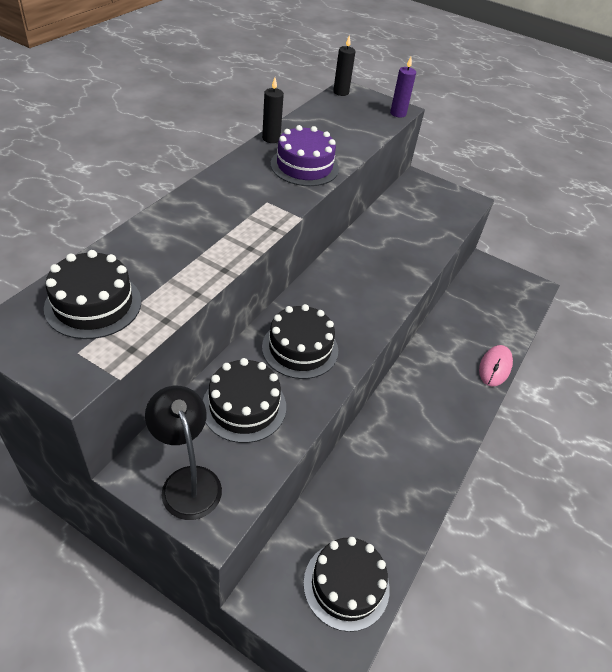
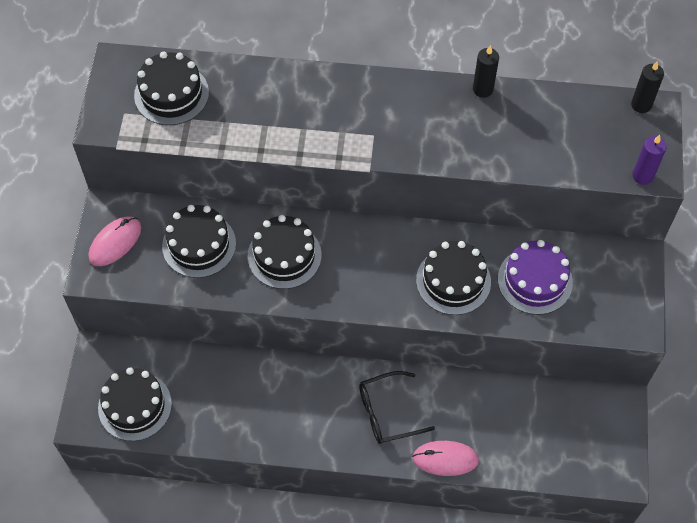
camera: 70 degrees right, 15 degrees up
black lamp [145,386,222,520] -> pink mouse [89,217,141,266]
purple cake [271,125,339,186] -> purple cake moved to [498,240,573,315]
none -> black glasses [359,371,435,444]
none -> black cake [416,241,491,315]

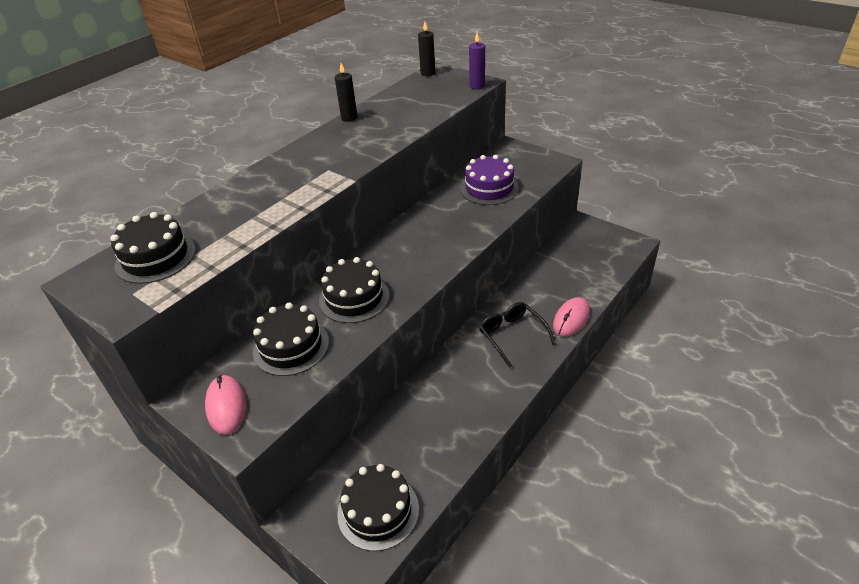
camera: 55 degrees left, 20 degrees down
black glasses [359,371,435,444] -> black glasses turned 135 degrees clockwise [479,302,556,368]
black cake [416,241,491,315] -> none

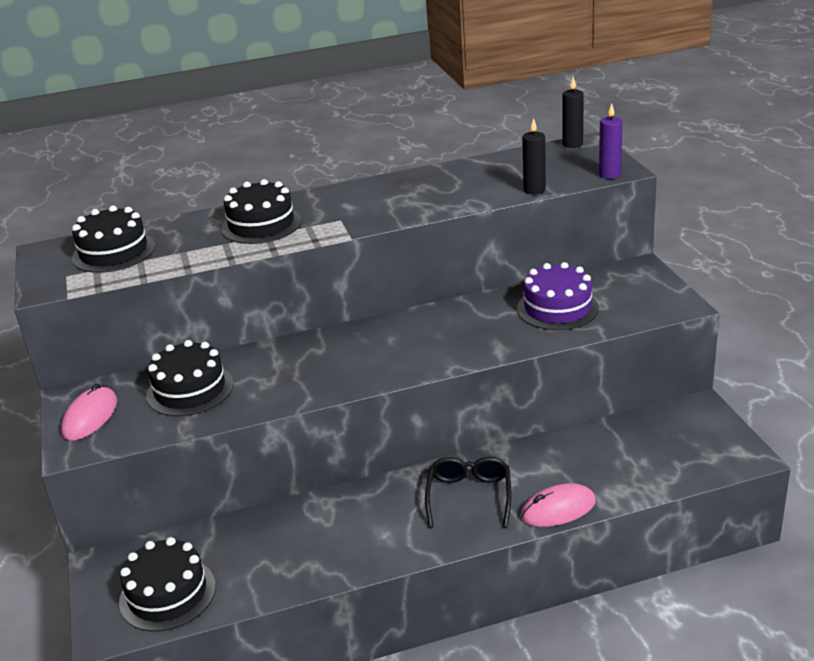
camera: 35 degrees right, 10 degrees down
black cake [319,257,389,323] -> black cake moved to [221,179,302,244]
black candle [335,63,358,122] -> black candle moved to [522,118,546,194]

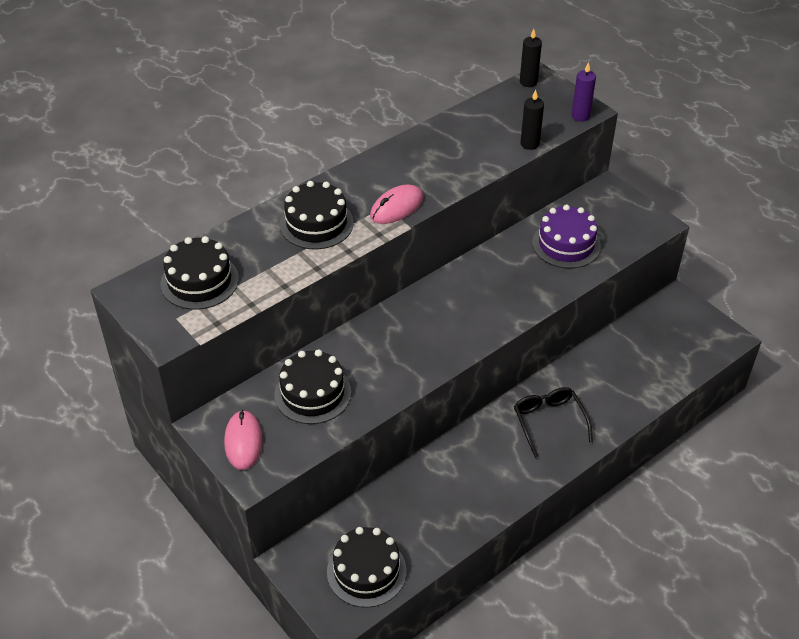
camera: 25 degrees left, 15 degrees up
pink mouse [521,483,596,527] -> pink mouse moved to [370,184,423,224]

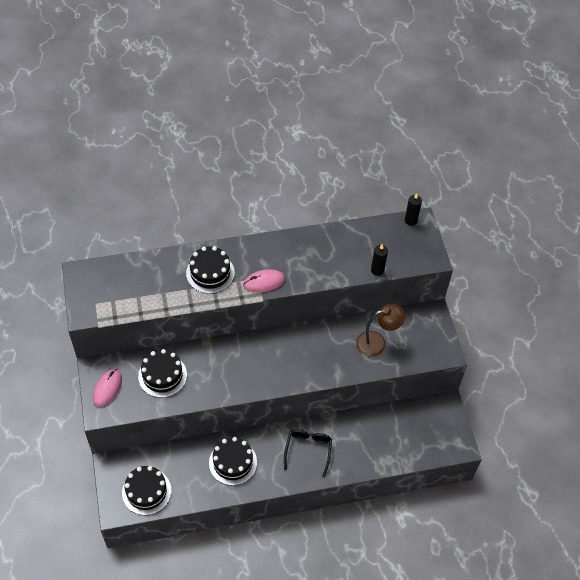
camera: 25 degrees right, 10 degrees up
black cake [160,236,239,310] -> black cake moved to [209,437,257,486]
purple cake [532,205,601,269] -> brown lamp [356,304,405,357]
purple candle [571,62,596,122] -> none

